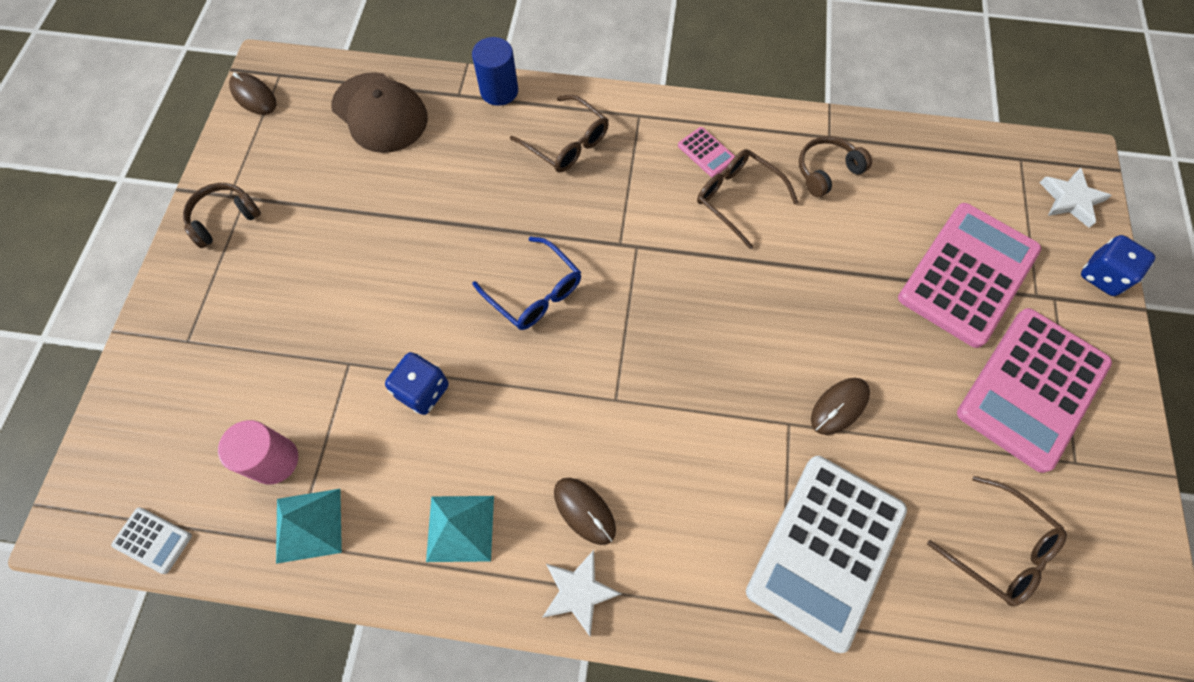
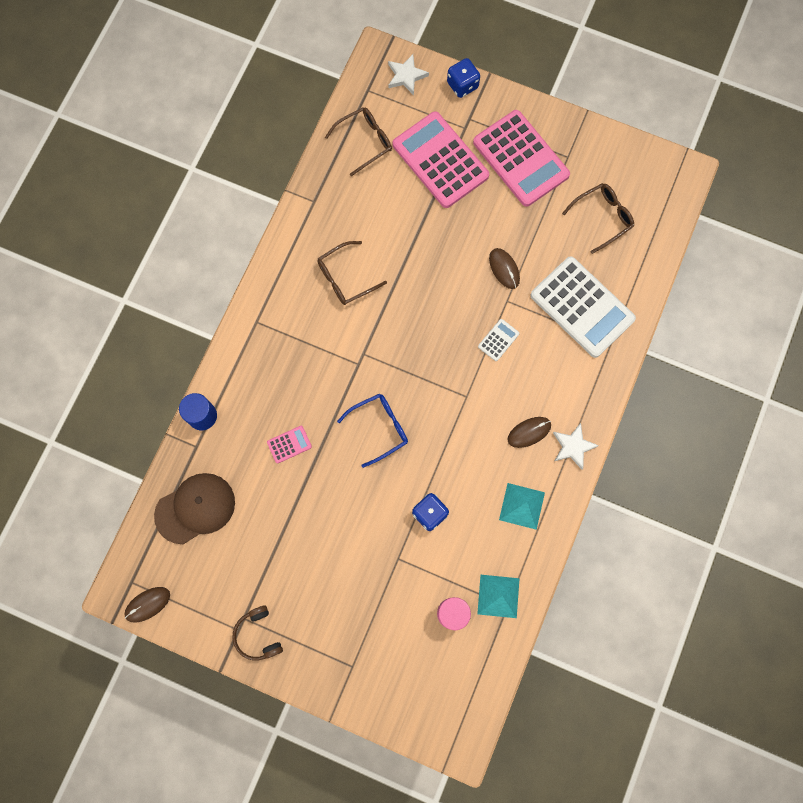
camera: 75 degrees left, 10 degrees up
white calculator [111,507,192,574] -> white calculator moved to [478,319,519,361]
brown glasses [510,95,609,173] -> brown glasses moved to [325,108,392,176]
pink calculator [678,127,735,177] -> pink calculator moved to [267,426,312,464]
brown headphones [799,136,872,197] -> none

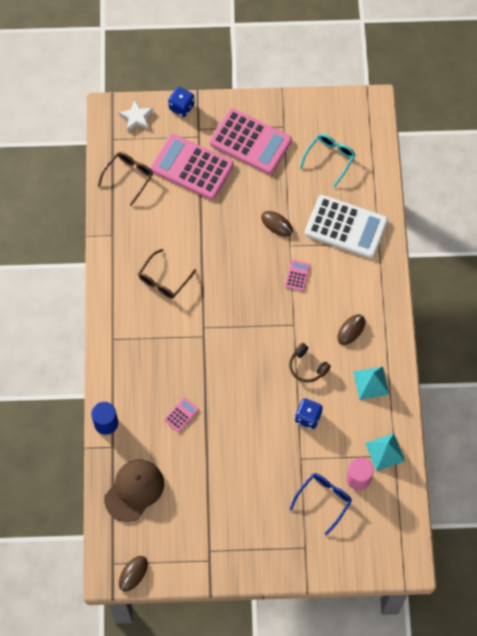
camera: 25 degrees left, 10 degrees down
brown headphones [233,605,283,660] -> brown headphones moved to [289,343,331,382]
blue glasses [337,394,408,468] -> blue glasses moved to [290,473,352,535]
white calculator [478,319,519,361] -> pink calculator [285,260,310,291]
white star [553,423,599,470] -> none
brown glasses [562,183,634,254] -> turquoise glasses [300,134,356,187]

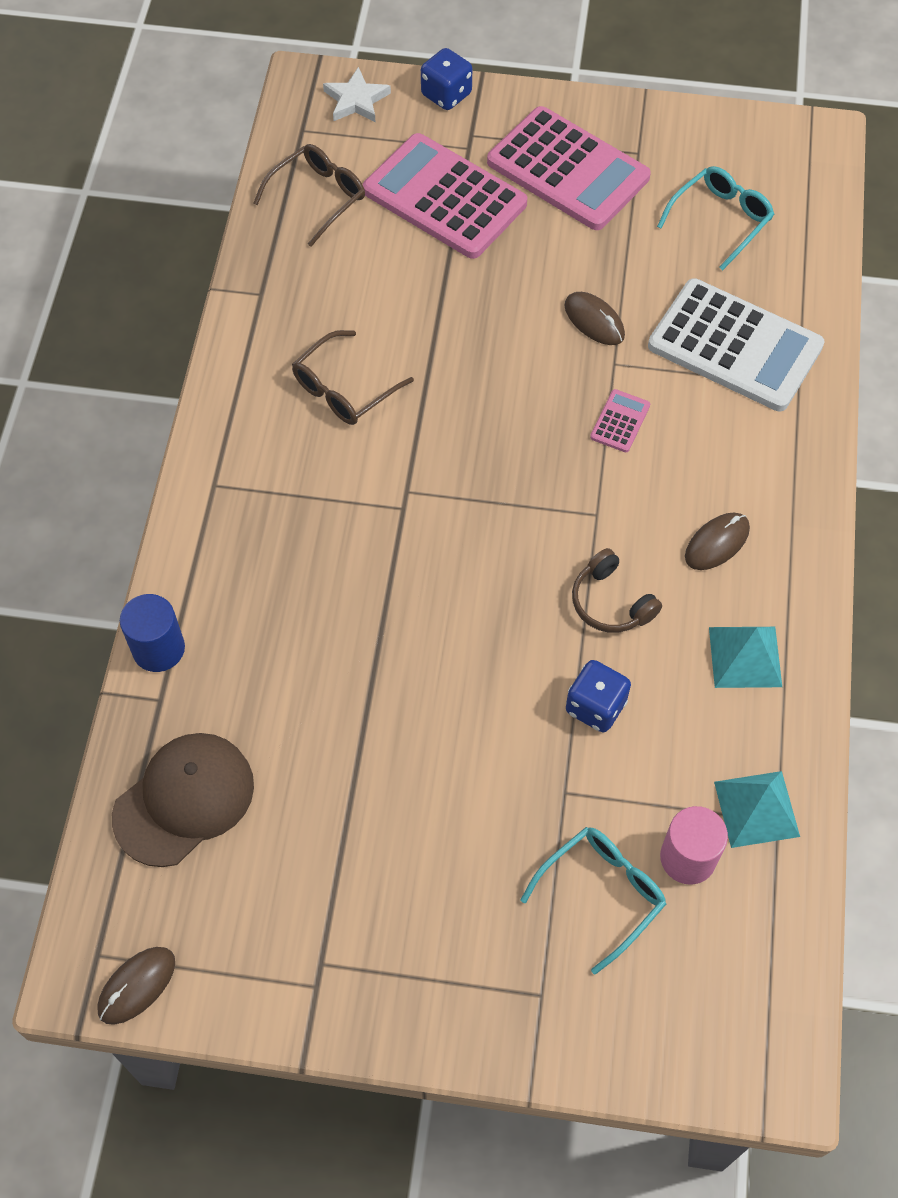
camera: 10 degrees right, 5 degrees down
pink calculator [164,397,199,432] -> none
blue glasses [290,473,352,535] -> turquoise glasses [520,827,666,975]

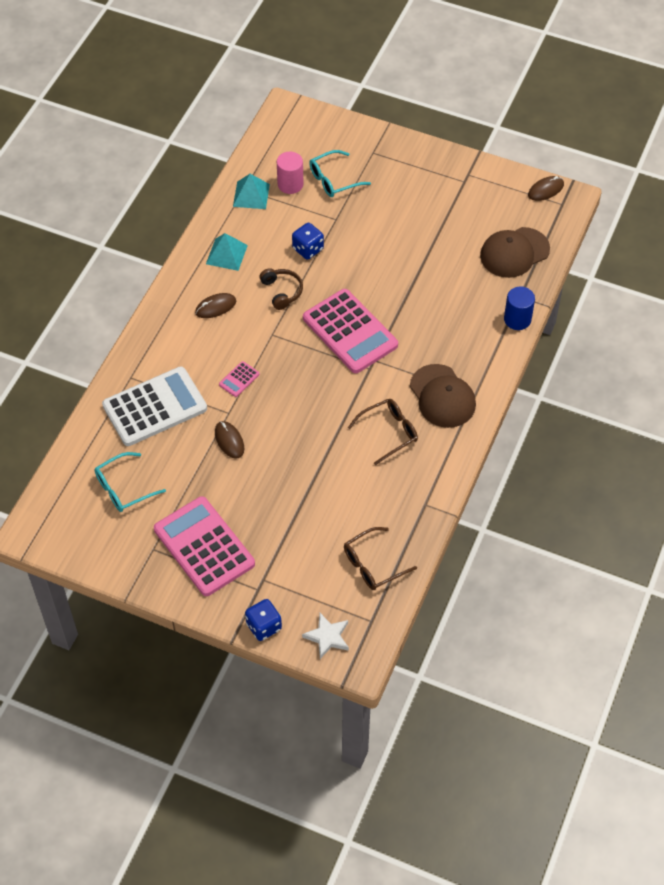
camera: 165 degrees left, 5 degrees down
pink calculator [363,133,527,259] -> pink calculator moved to [303,289,398,373]
white calculator [648,278,825,411] -> white calculator turned 105 degrees clockwise [102,367,207,446]
none -> brown cap [410,364,476,428]

